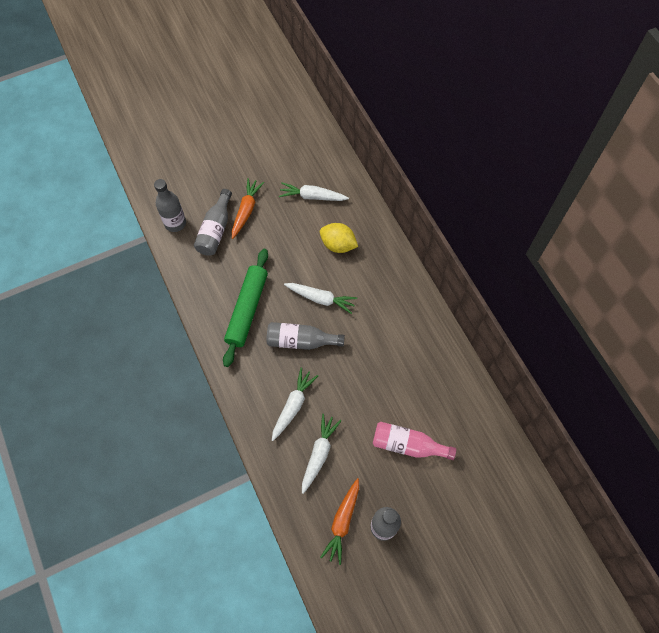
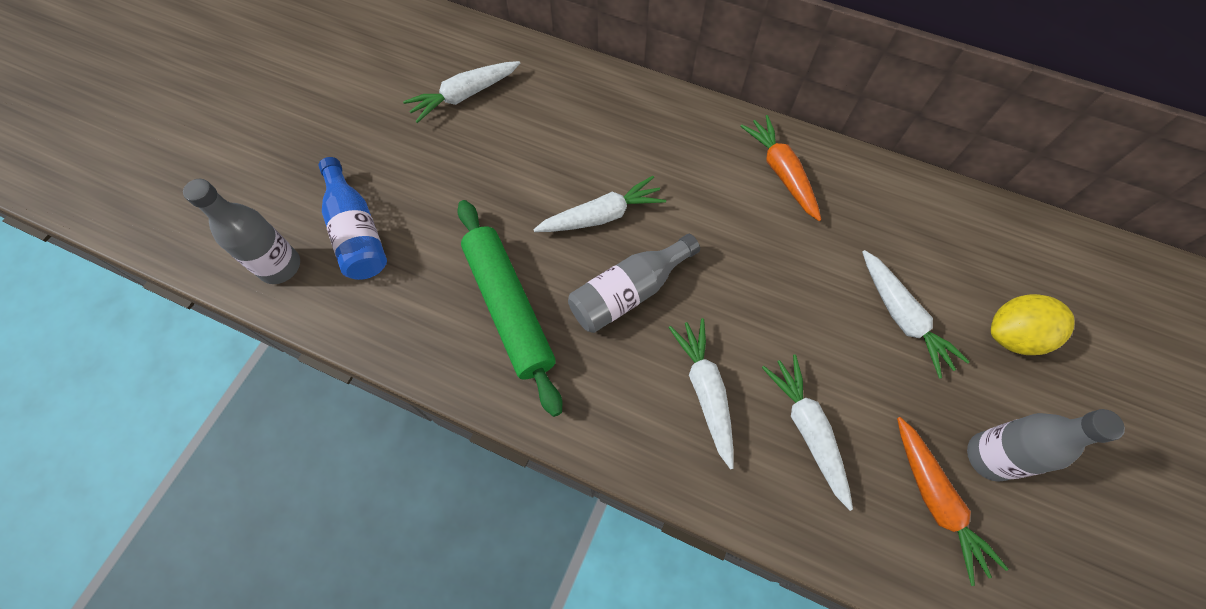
camera: 40 degrees left, 0 degrees up
grey bottle [194,189,232,256] -> blue bottle [319,157,387,280]
orange carrot [232,178,264,239] -> orange carrot moved to [740,115,821,221]
yellow lemon [320,223,358,253] -> yellow lemon moved to [991,294,1075,355]
pink bottle [373,422,456,460] -> white carrot [862,250,970,379]

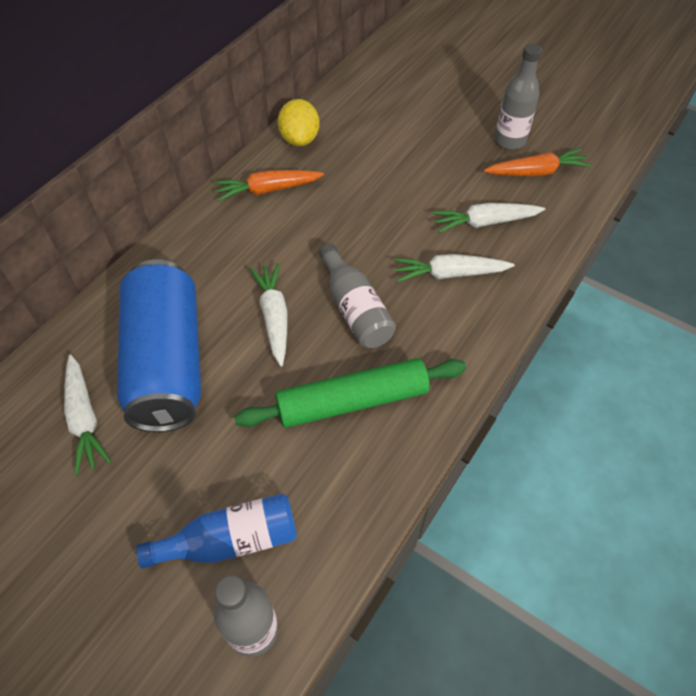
camera: 80 degrees left, 10 degrees down
white carrot [862,250,970,379] -> none
yellow lemon [991,294,1075,355] -> yellow lemon moved to [277,99,320,146]
none -> blue can [117,259,201,432]

